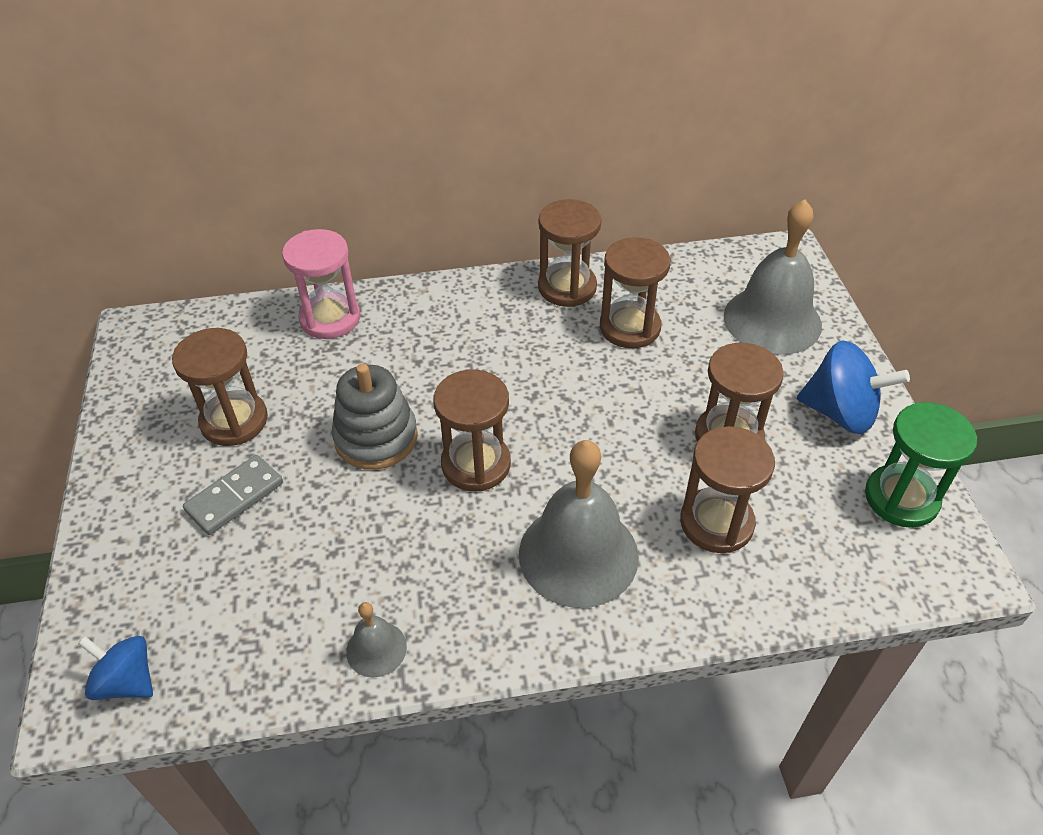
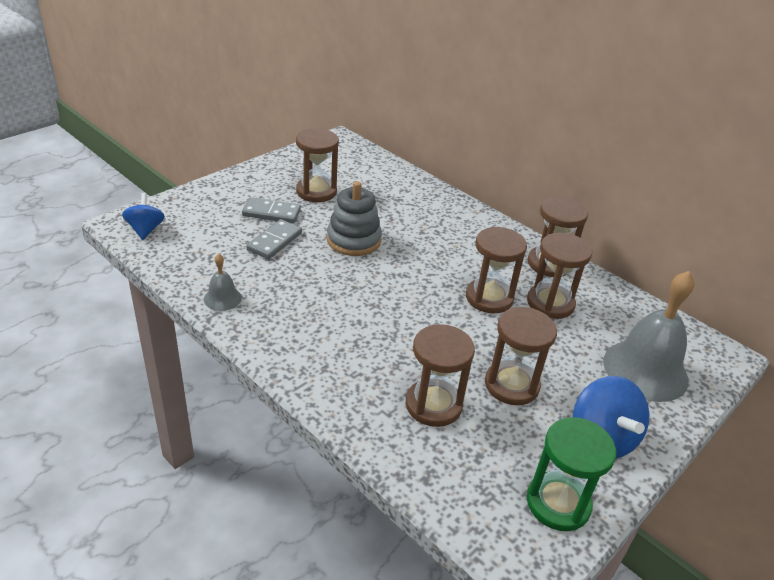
camera: 50 degrees right, 10 degrees down
pink hourglass [282,229,360,339] -> none
brown hourglass [433,369,511,491] -> brown hourglass moved to [466,227,527,313]
grey bell [519,440,639,608] -> none
none -> grey domino [246,219,302,259]

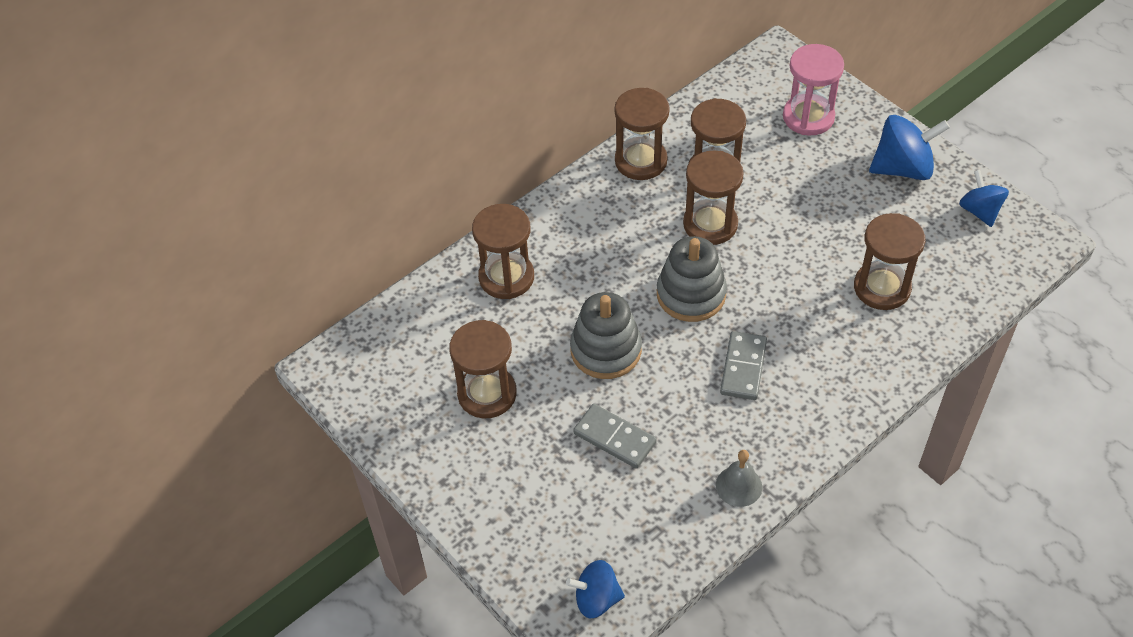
camera: 80 degrees left, 15 degrees up
grey domino [242,197,301,223] -> grey domino moved to [720,331,767,400]
brown hourglass [485,307,557,405] -> brown hourglass moved to [472,204,534,299]
green hourglass [527,417,616,531] -> blue spinning top [959,170,1009,227]
grey bell [603,271,694,402] -> pink hourglass [783,44,844,135]
none -> grey stacking toy [657,236,727,322]

